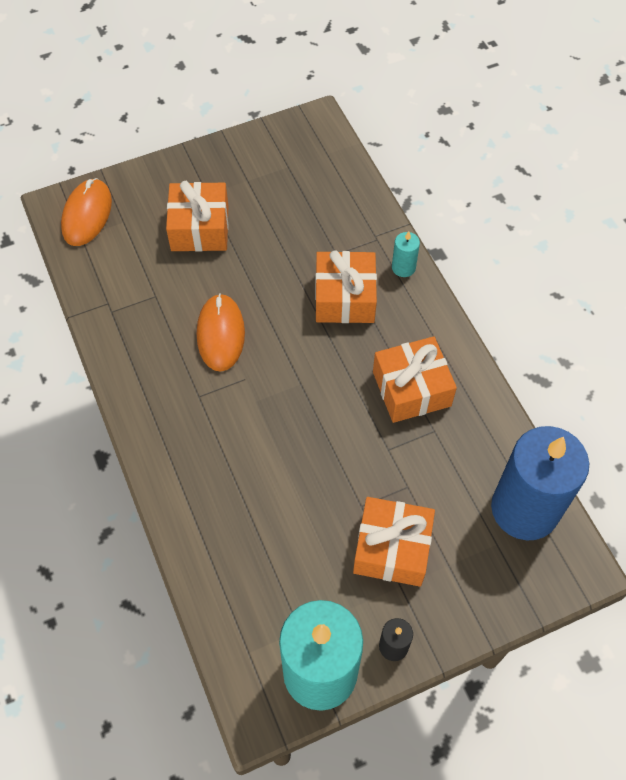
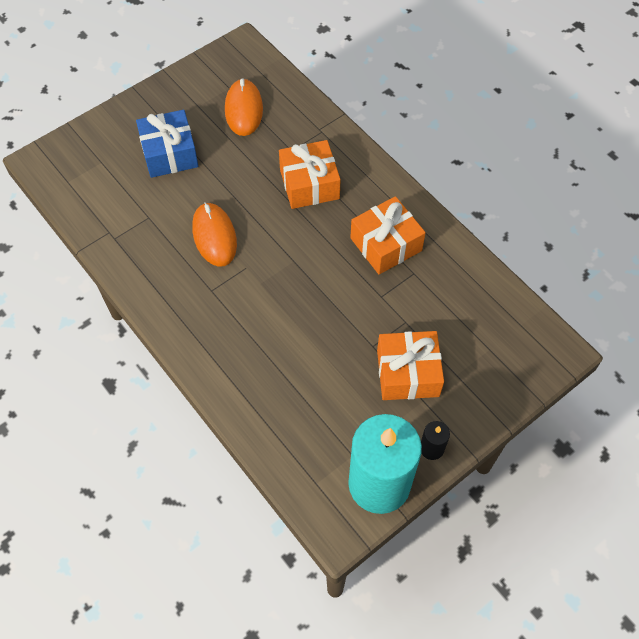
camera: 15 degrees left, 0 degrees up
orange mouse [61,178,112,246] -> orange mouse moved to [225,78,263,136]
orange gift [166,181,229,252] -> blue gift [136,110,198,178]
turquoise candle [392,231,420,277] -> none
blue candle [491,426,589,540] -> none

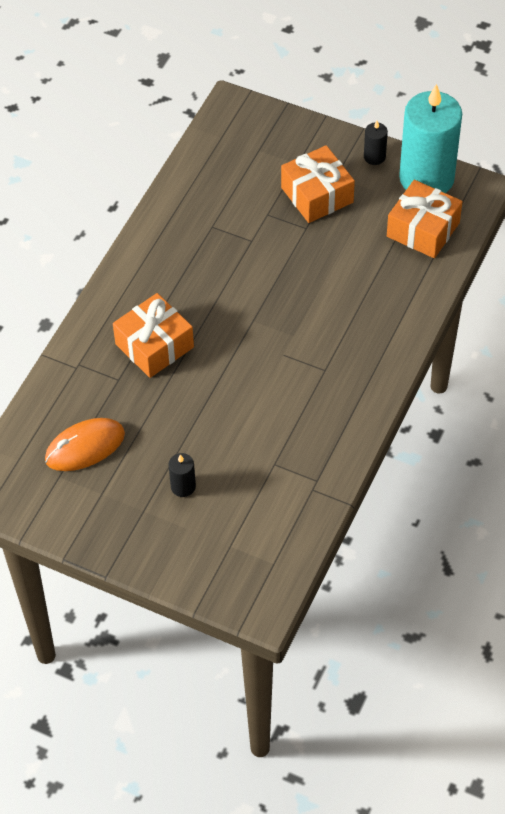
camera: 115 degrees left, 5 degrees down
blue gift [136,110,198,178] -> black candle [169,453,196,497]
orange mouse [192,202,237,267] -> none
orange gift [350,196,426,274] -> orange gift moved to [387,180,462,258]

